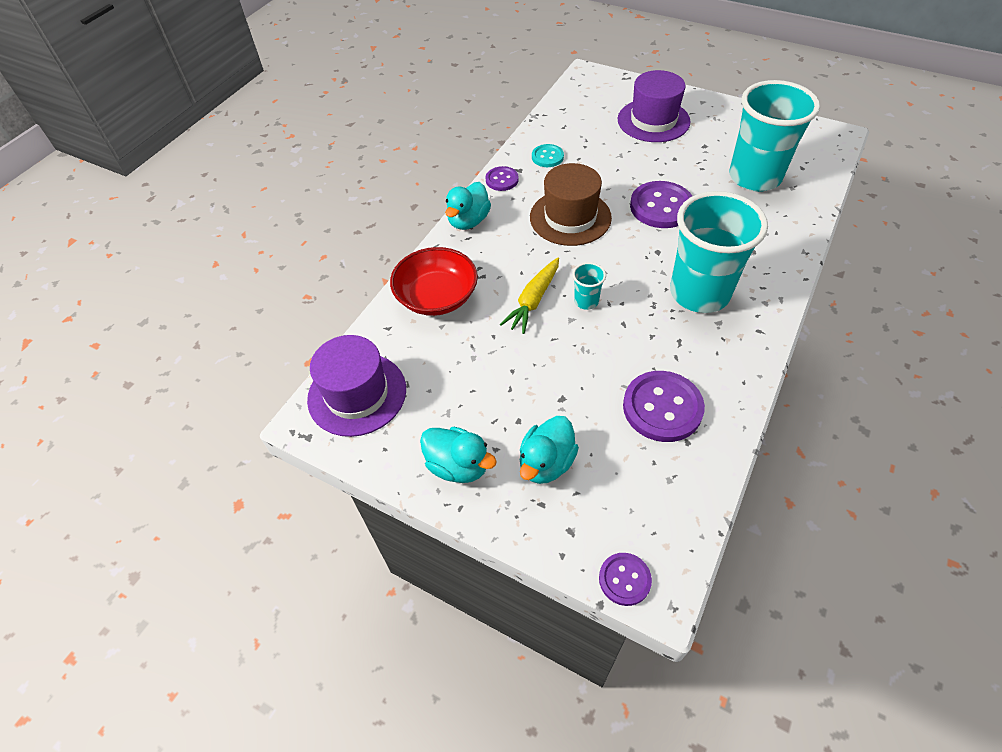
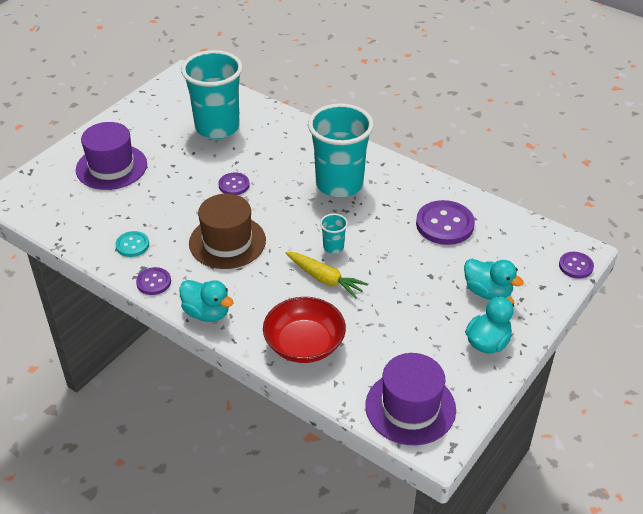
camera: 85 degrees left, 10 degrees down
purple button [630,181,692,228] -> purple button [218,172,250,195], size x0.56

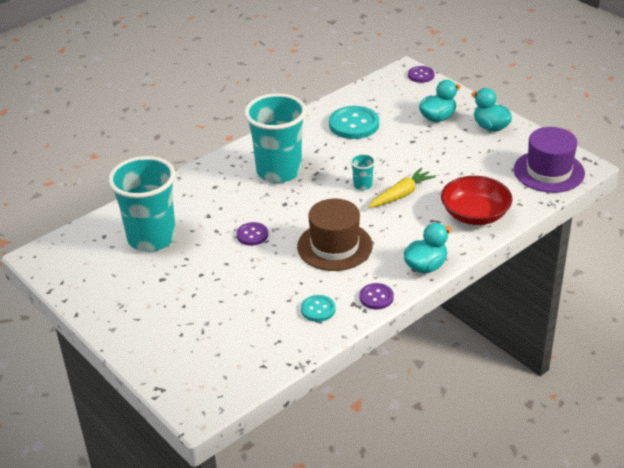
camera: 75 degrees left, 5 degrees down
purple hat [76,122,147,190] -> none
purple button [416,200,475,245] -> turquoise button [329,106,379,139]

